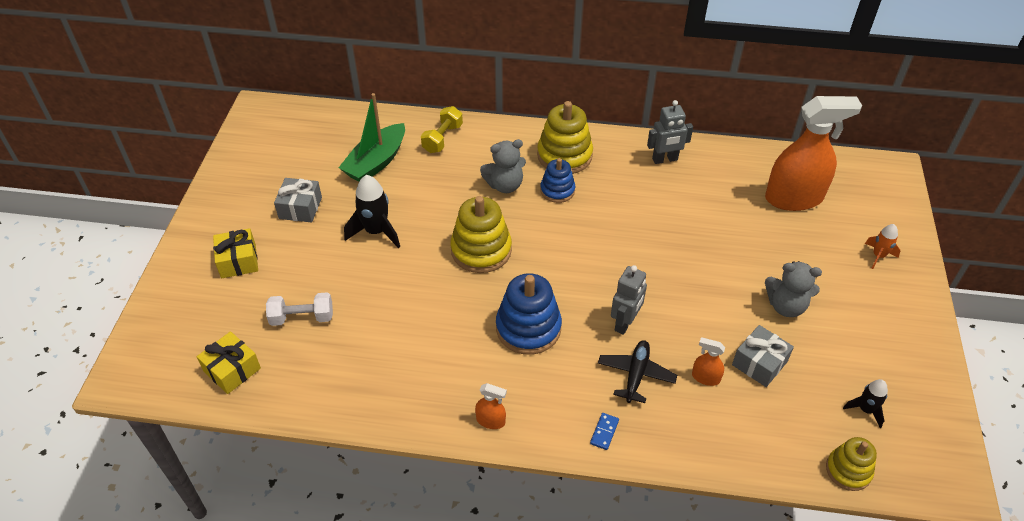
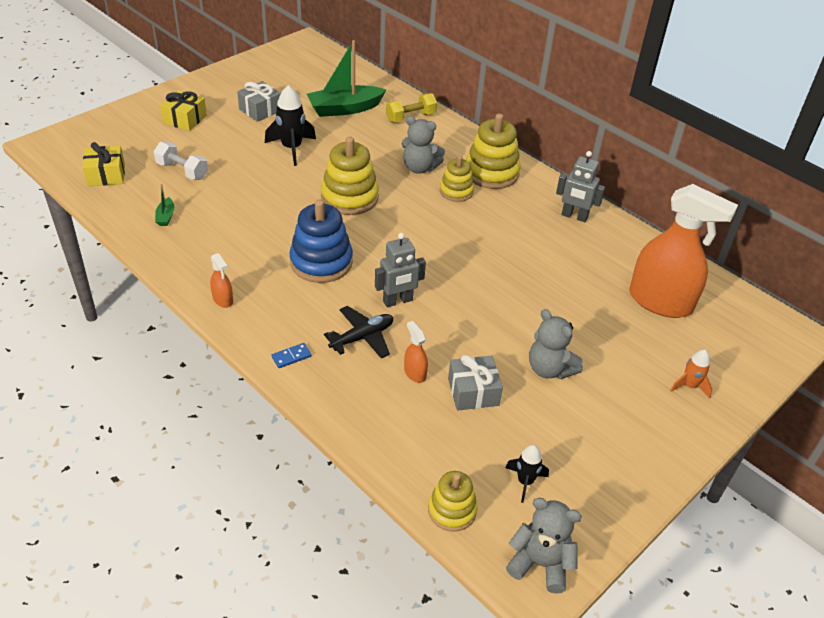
camera: 35 degrees right, 5 degrees down
blue stacking toy [540,158,575,203] -> yellow stacking toy [440,156,474,202]
none -> green boat [155,184,174,226]
none -> grey teddy bear [506,498,582,594]

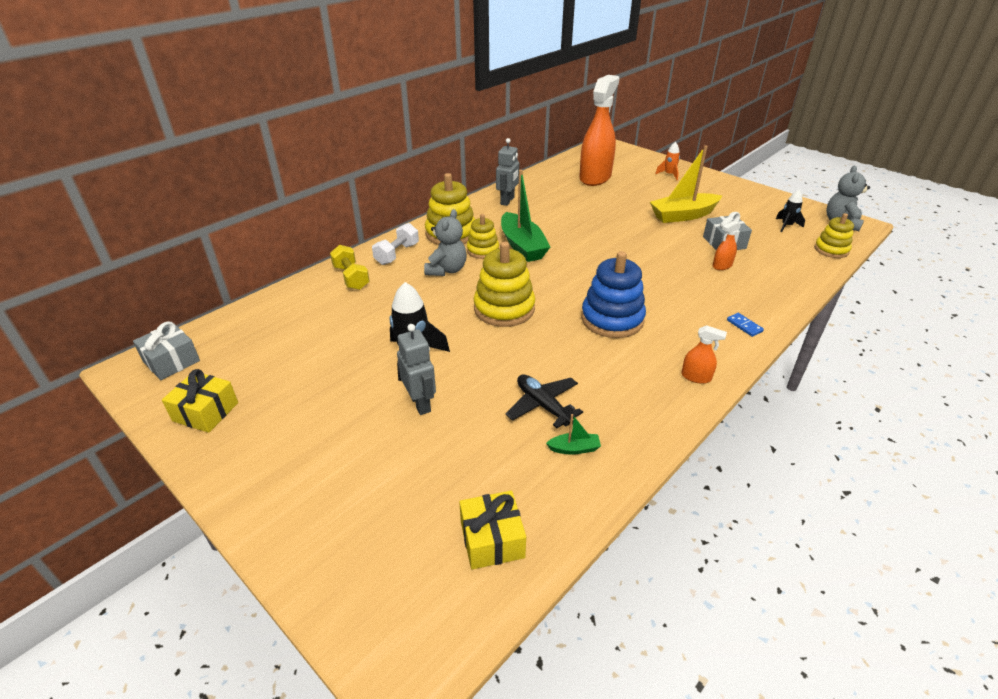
camera: 90 degrees left, 5 degrees down
white dumbbell [153,142,208,180] -> white dumbbell moved to [372,223,419,265]
yellow gift [160,90,207,131] -> yellow gift moved to [162,369,238,433]
orange spray bottle [210,253,233,308] -> orange spray bottle turned 60 degrees clockwise [682,325,727,384]
grey gift [237,81,281,122] -> grey gift moved to [133,322,200,380]
green boat [307,40,386,117] -> green boat moved to [501,170,550,262]
black plane [324,306,393,359] -> black plane moved to [506,374,583,428]
grey robot [375,233,426,307] -> grey robot moved to [397,324,436,415]
grey teddy bear [529,309,583,379] -> yellow boat [650,145,722,223]

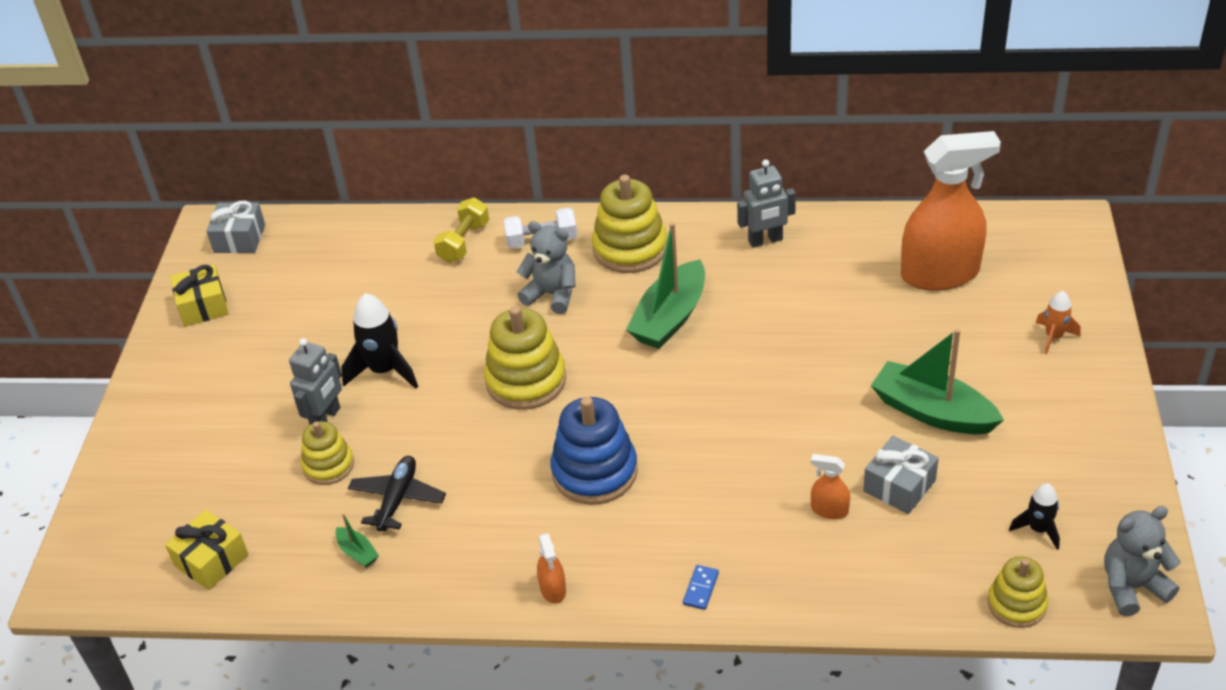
camera: 55 degrees right, 5 degrees up
grey teddy bear [424,209,467,276] -> grey teddy bear turned 135 degrees counterclockwise [517,221,576,314]
yellow stacking toy [467,214,499,259] -> yellow stacking toy moved to [301,421,354,485]
yellow boat [650,145,722,223] -> green boat [871,328,1004,435]

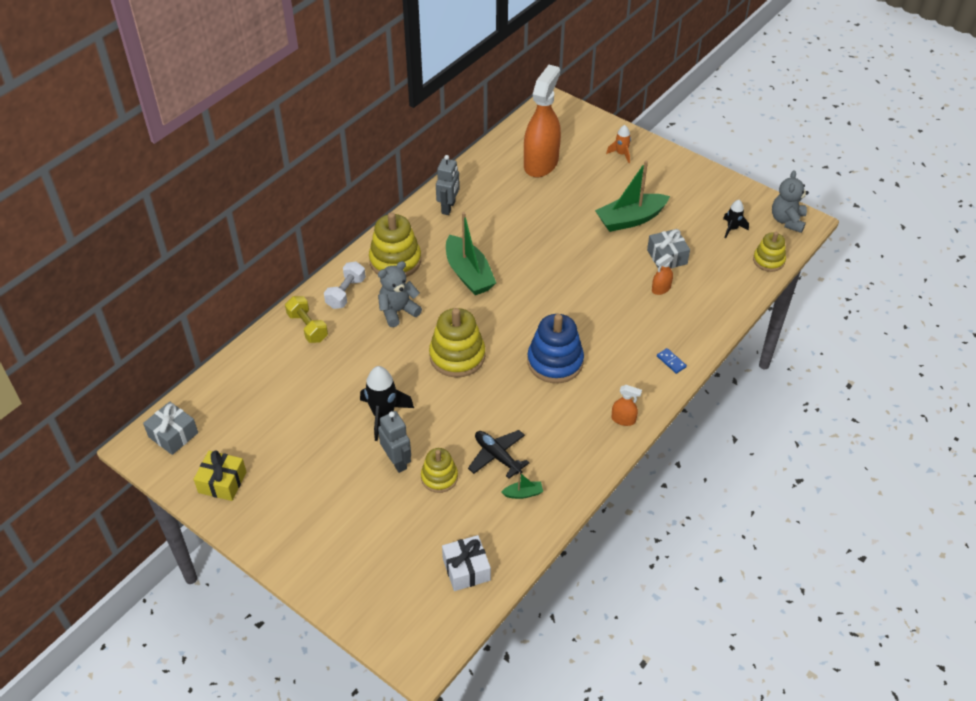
camera: 60 degrees left, 5 degrees up
yellow gift [165,510,249,590] -> white gift [442,535,491,591]

